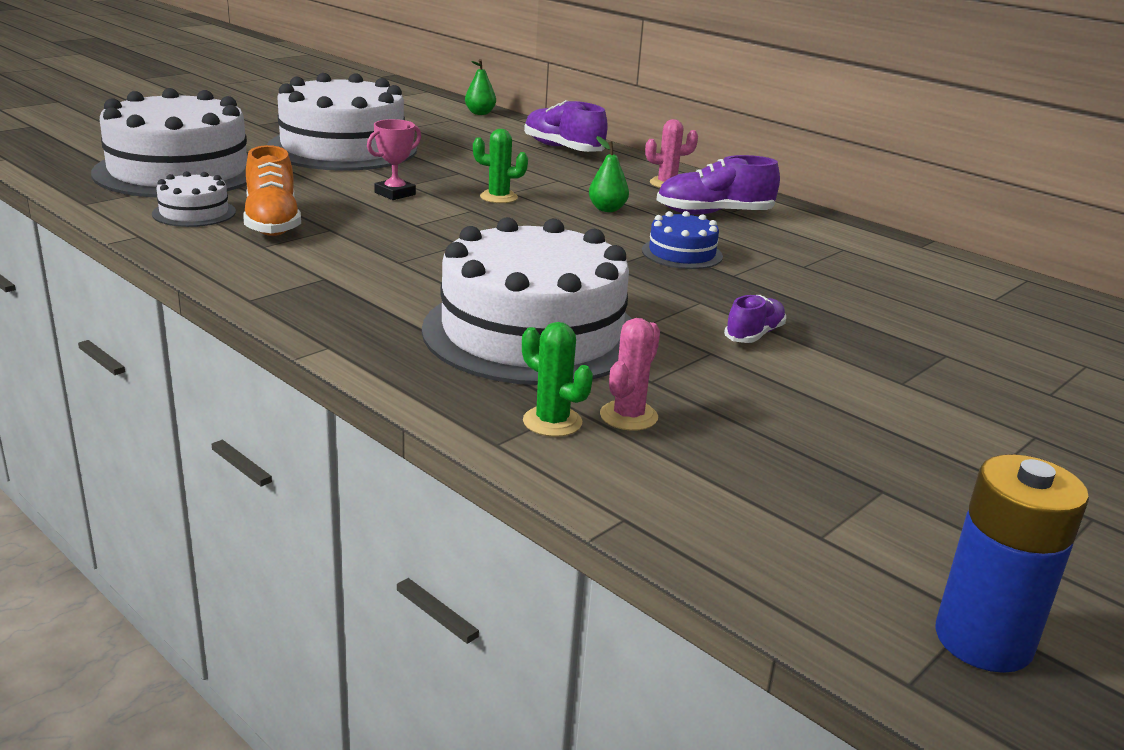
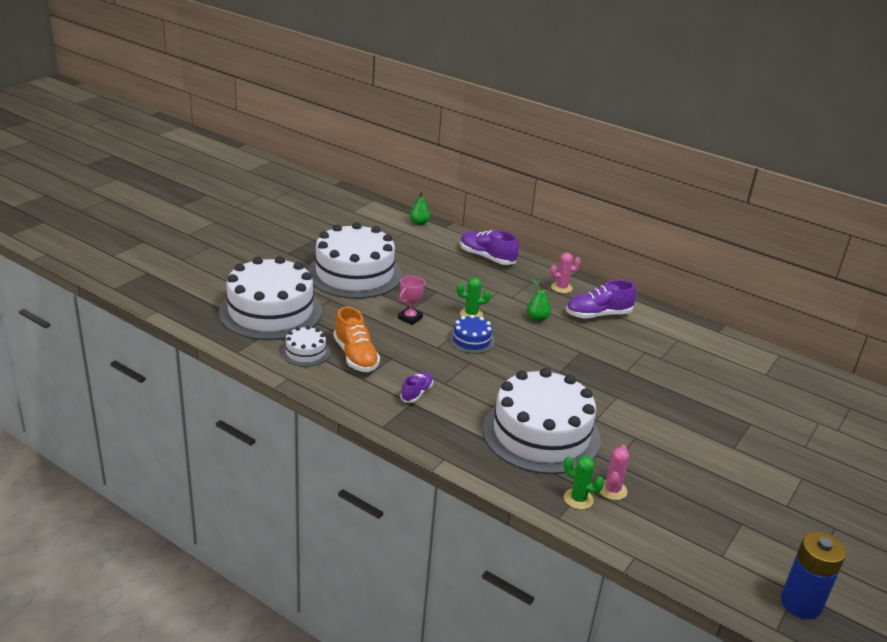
camera: 10 degrees left, 5 degrees up
blue cake [642,211,723,269] -> blue cake moved to [449,315,495,354]
purple shoe [724,295,786,343] -> purple shoe moved to [400,372,433,403]

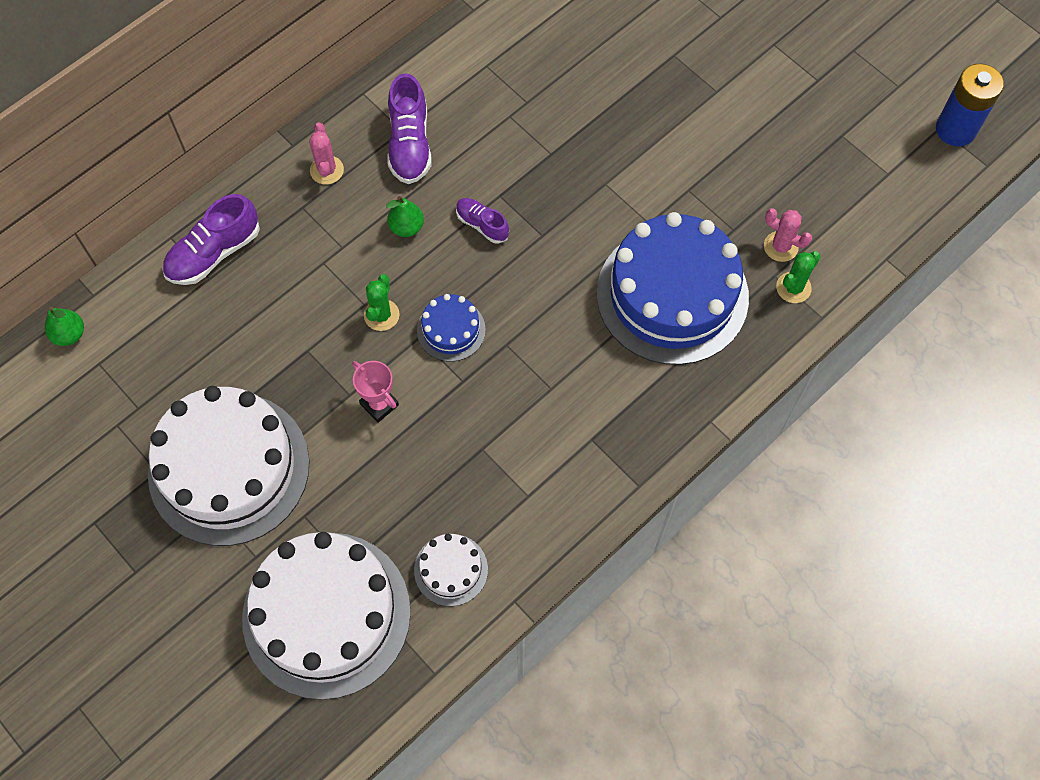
camera: 75 degrees left, 35 degrees up
orange shoe [334,307,380,372] -> none
purple shoe [400,372,433,403] -> purple shoe moved to [456,198,509,244]
white cake [483,368,601,474] -> blue cake [597,212,749,365]

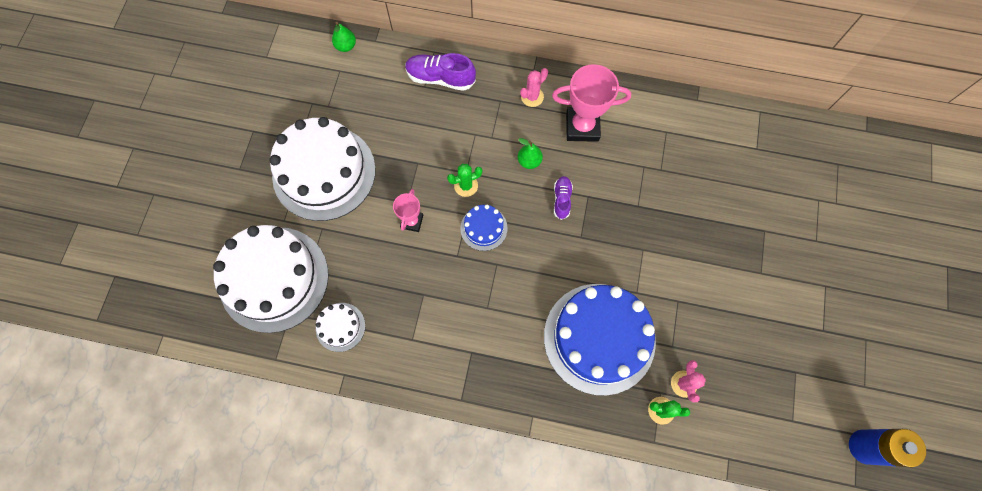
camera: 55 degrees right, 5 degrees up
purple shoe [387,73,431,184] -> pink trophy [552,64,631,142]

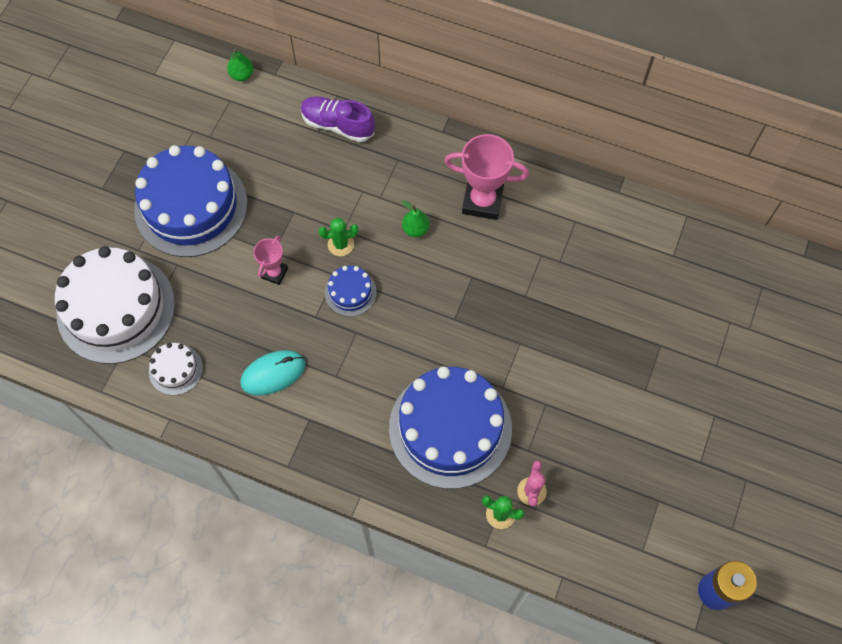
camera: 10 degrees right, 5 degrees down
white cake [269,117,376,221] -> blue cake [134,145,248,257]
pink cactus [520,68,548,107] -> none
purple shoe [554,176,573,220] -> none
none -> turquoise mouse [240,350,306,395]

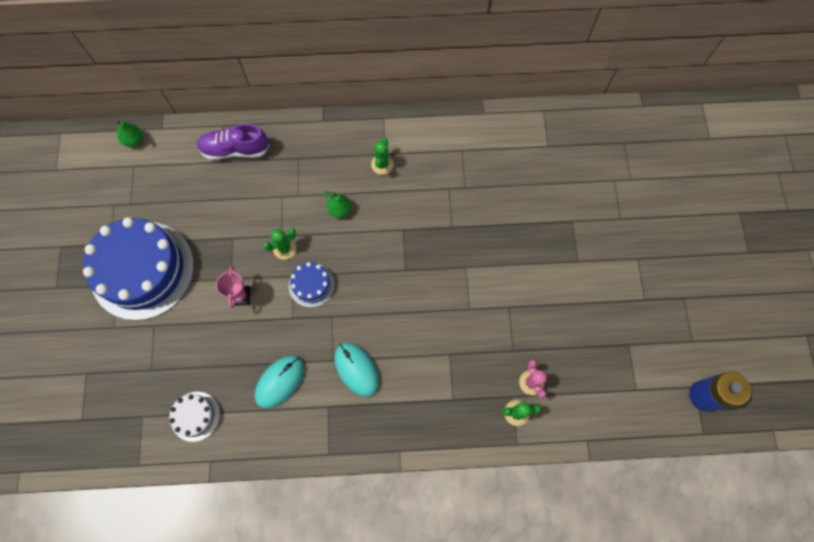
camera: 25 degrees left, 5 degrees up
white cake [55,246,175,364] -> none
blue cake [389,366,512,489] -> none
pink trophy [444,134,529,220] -> green cactus [371,138,394,175]
none -> turquoise mouse [334,343,379,397]

